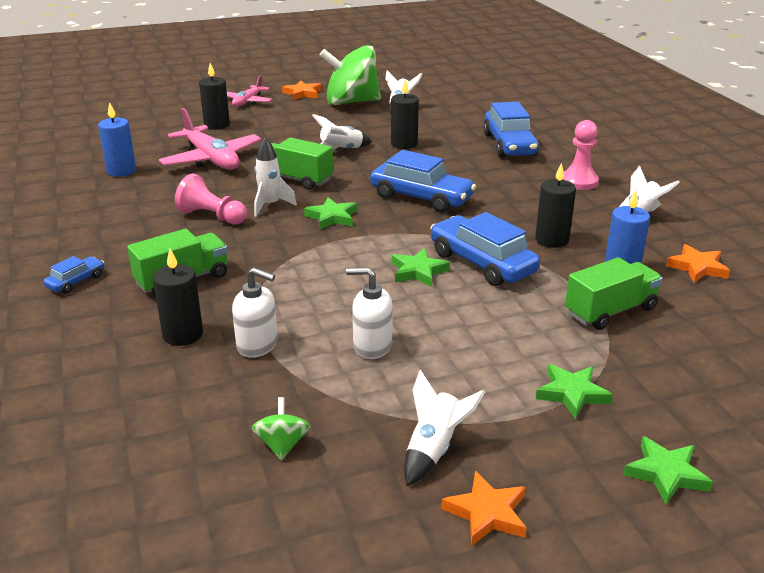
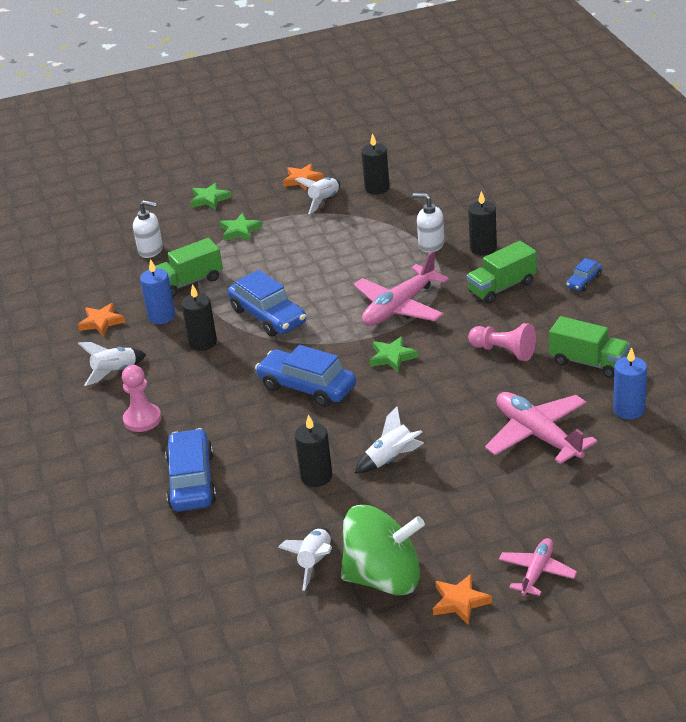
camera: 175 degrees left, 5 degrees up
black candle [199,63,230,130] -> black candle moved to [361,133,390,195]
green spinning top [252,397,310,460] -> none
white rocket [254,138,297,217] -> none
green truck [271,138,333,190] -> green truck moved to [549,316,630,378]
white soap dispenser [346,267,393,359] -> white soap dispenser moved to [133,200,163,258]
green star [392,248,450,287] -> none
none -> pink plane [354,250,449,326]

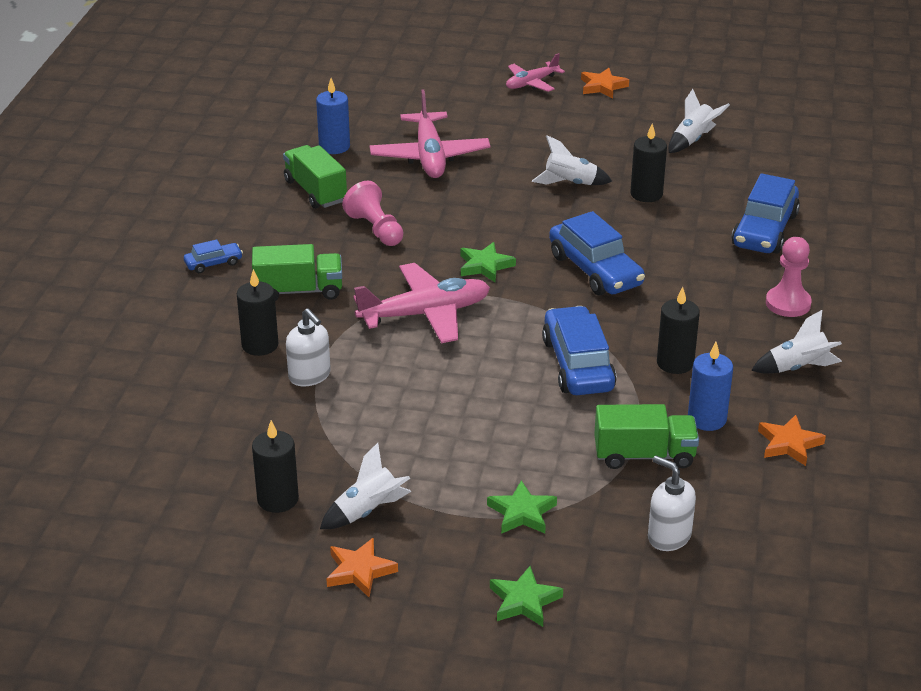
camera: 155 degrees left, 0 degrees up
green spinning top [341,505,425,595] -> none

